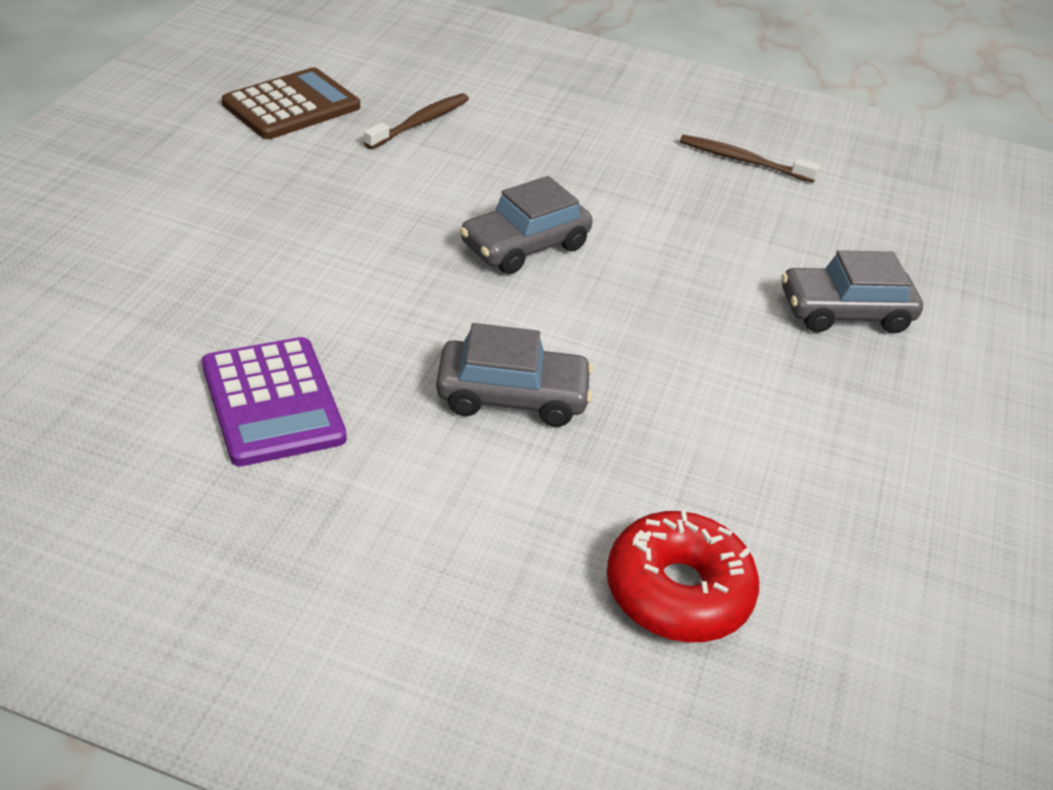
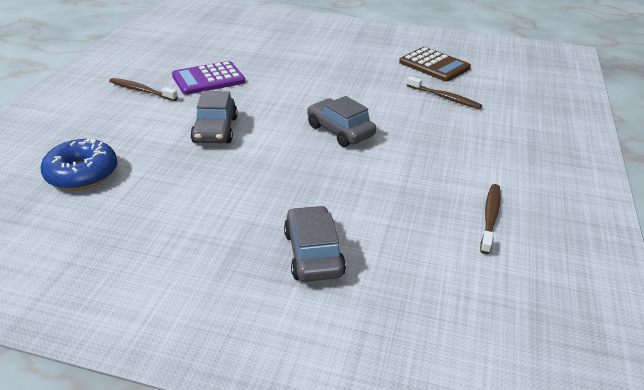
camera: 90 degrees right, 5 degrees down
red donut [607,510,759,642] -> blue donut [41,138,117,190]
none -> brown toothbrush [109,78,178,101]

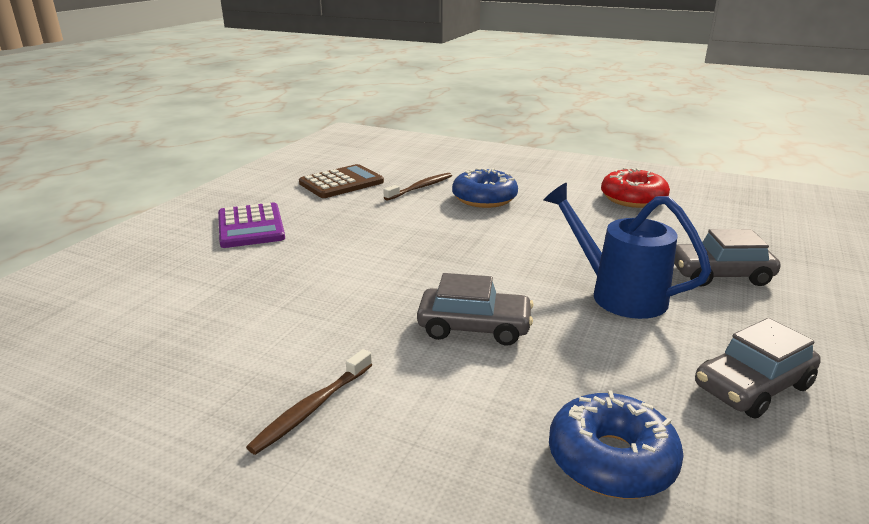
camera: 80 degrees left, 10 degrees down
purple calculator [172,61,245,95] -> purple calculator moved to [218,203,285,248]
grey car [307,96,376,147] -> grey car moved to [695,318,821,419]
brown toothbrush [480,184,501,254] -> red donut [601,168,670,208]
none -> blue donut [452,168,518,208]
none -> blue watering can [544,183,712,319]

